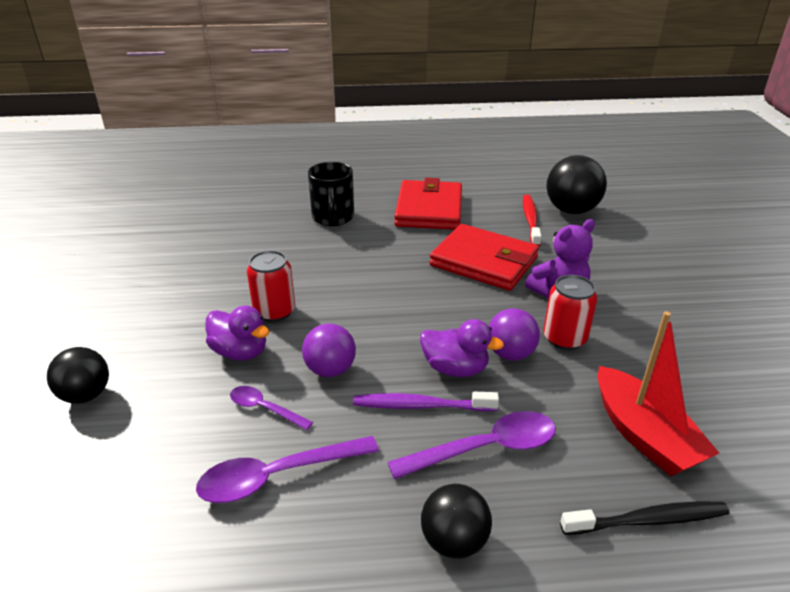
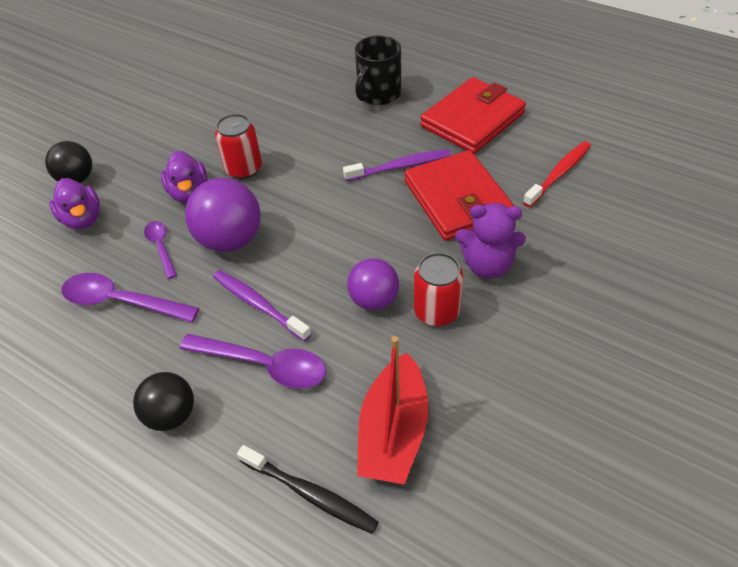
camera: 40 degrees right, 15 degrees up
purple ball [302,324,356,377] -> purple ball [185,178,261,252], size x1.53
purple duck [420,319,504,377] -> purple duck moved to [49,178,100,229]
black ball [546,155,607,214] -> none
none -> purple toothbrush [343,149,451,181]

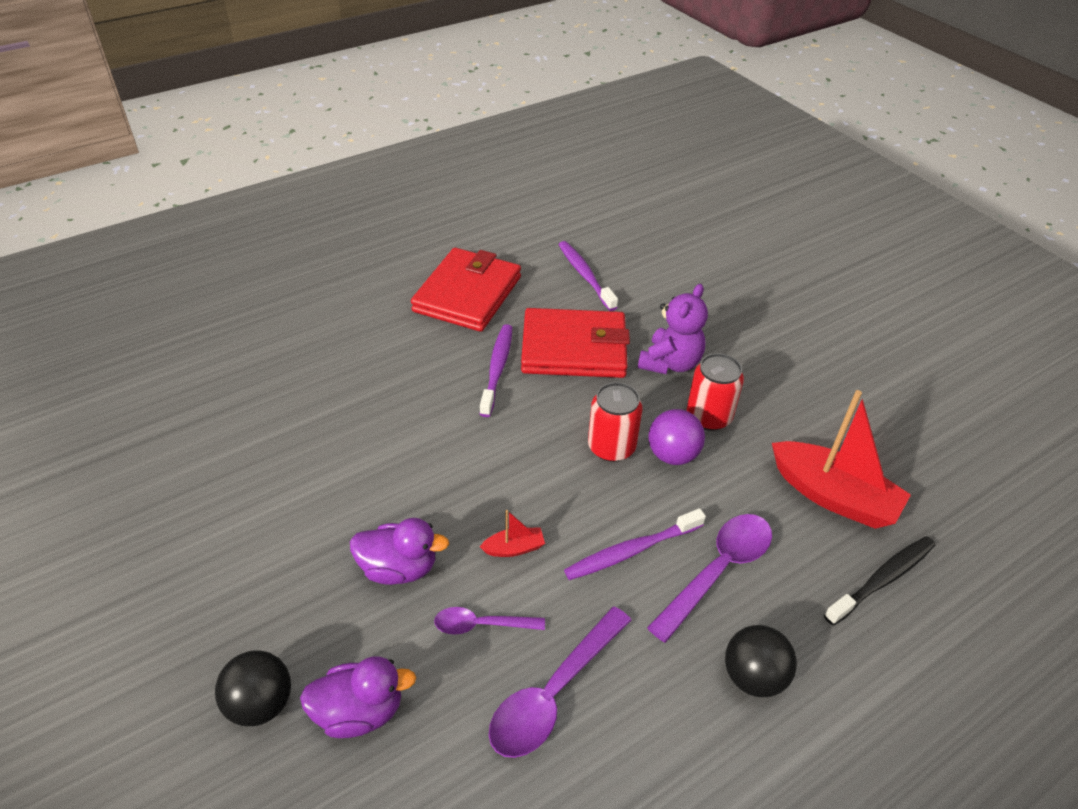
camera: 70 degrees left, 5 degrees down
purple ball [185,178,261,252] -> red boat [480,510,545,557]
red can [215,114,262,179] -> red can moved to [588,382,643,462]
black mug [355,35,401,105] -> none
red wallet [420,77,526,154] -> red wallet turned 45 degrees clockwise [411,248,521,332]
red toothbrush [523,141,591,207] -> purple toothbrush [558,241,618,311]

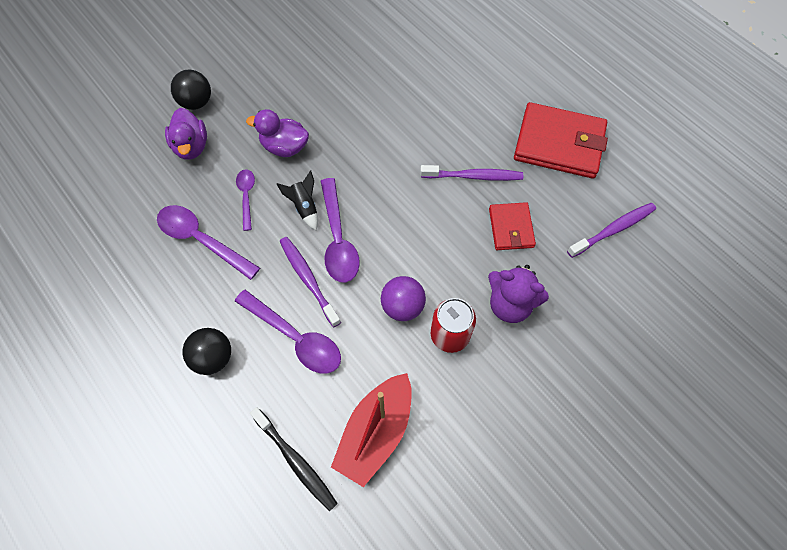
camera: 85 degrees right, 20 degrees up
purple duck [350,518,449,585] -> purple duck turned 105 degrees clockwise [246,109,309,157]
red boat [480,510,545,557] -> black rocket [277,170,318,230]
red wallet [521,308,630,378] -> red wallet [489,202,536,250], size x0.56
red can [588,382,643,462] -> none
none -> purple spoon [321,178,360,282]

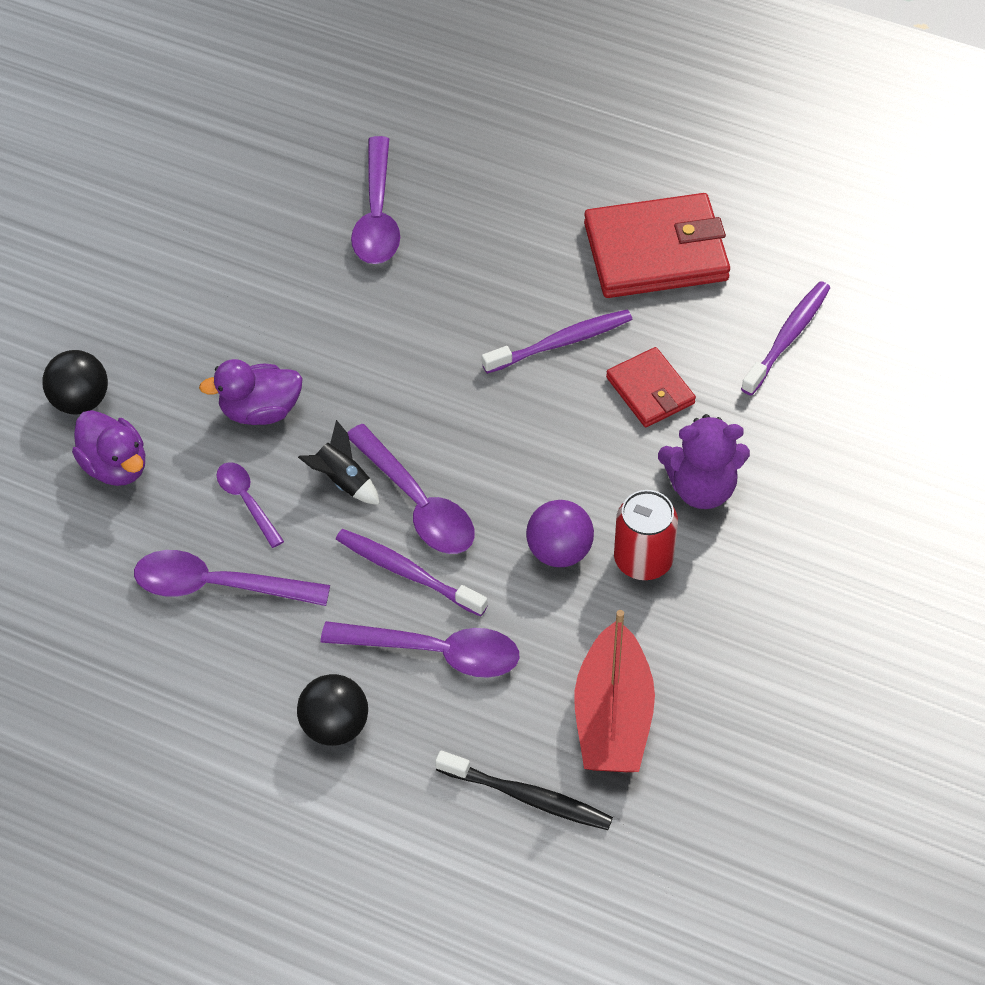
camera: 25 degrees left, 10 degrees down
none -> purple spoon [351,136,400,264]

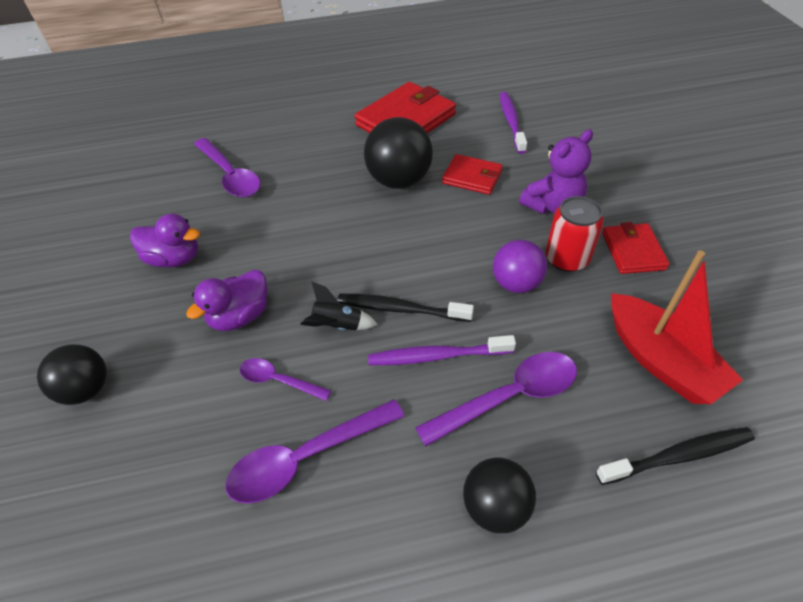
camera: 35 degrees left, 5 degrees down
purple duck [72,410,145,486] -> purple duck moved to [130,214,200,268]
purple spoon [347,424,475,554] -> black toothbrush [337,294,474,322]
purple toothbrush [482,310,632,374] -> black ball [364,117,433,189]
none -> red wallet [602,222,670,274]

